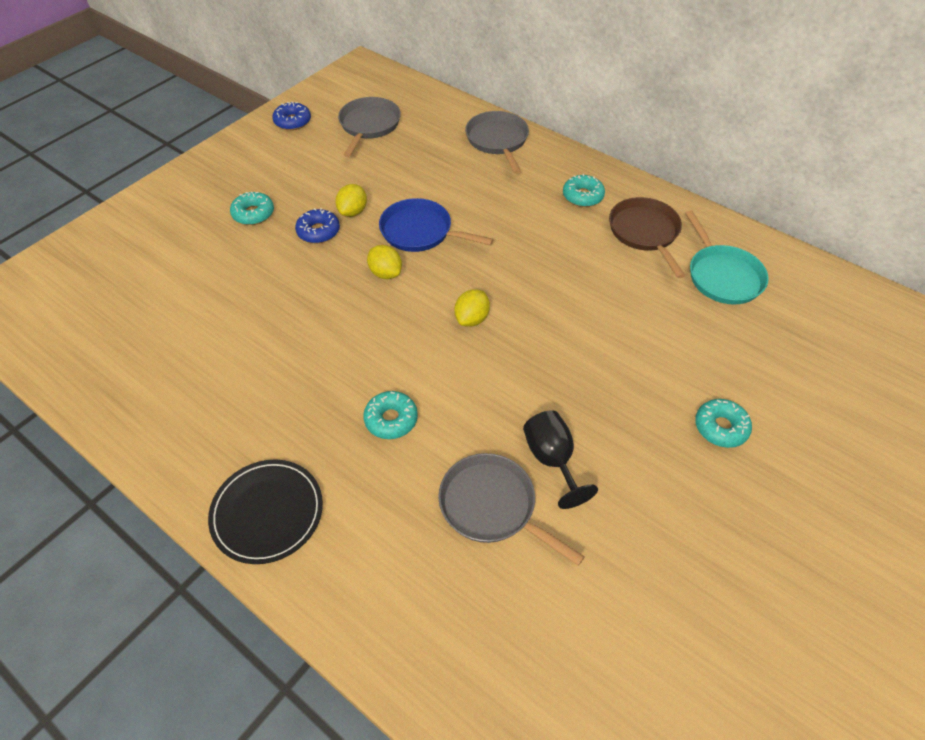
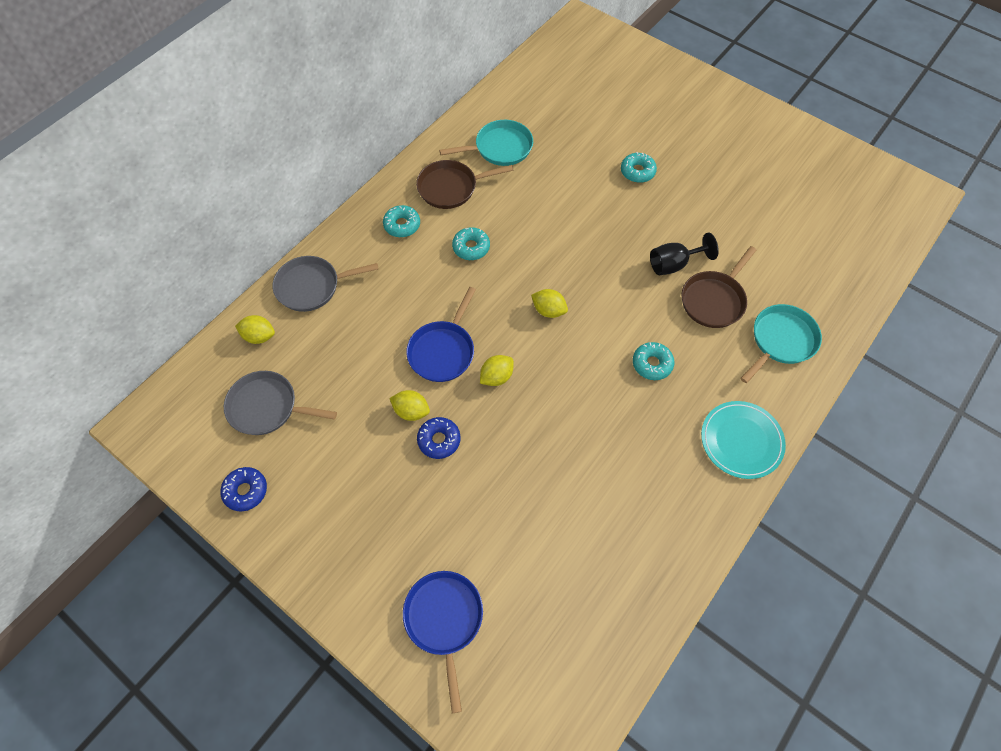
camera: 90 degrees left, 10 degrees up
black plate [208,460,323,564] -> turquoise plate [701,401,786,479]
turquoise donut [230,191,274,225] -> turquoise donut moved to [452,227,490,260]
grey pan [438,453,585,566] -> brown pan [682,246,756,328]
none -> yellow lemon [235,315,275,344]
none -> blue pan [403,571,483,714]
none -> turquoise pan [740,304,822,383]

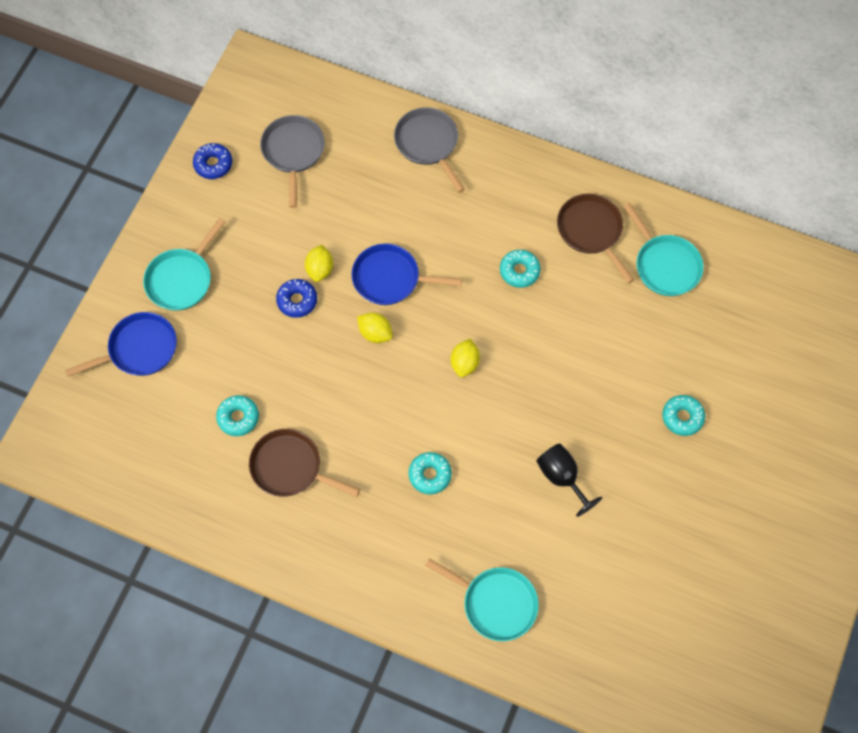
camera: 75 degrees right, 5 degrees up
yellow lemon [235,315,275,344] -> none
turquoise donut [383,205,420,237] -> turquoise donut moved to [216,395,259,436]
brown pan [682,246,756,328] -> brown pan moved to [249,429,360,497]
turquoise plate [701,401,786,479] -> none
none -> turquoise pan [143,218,226,311]

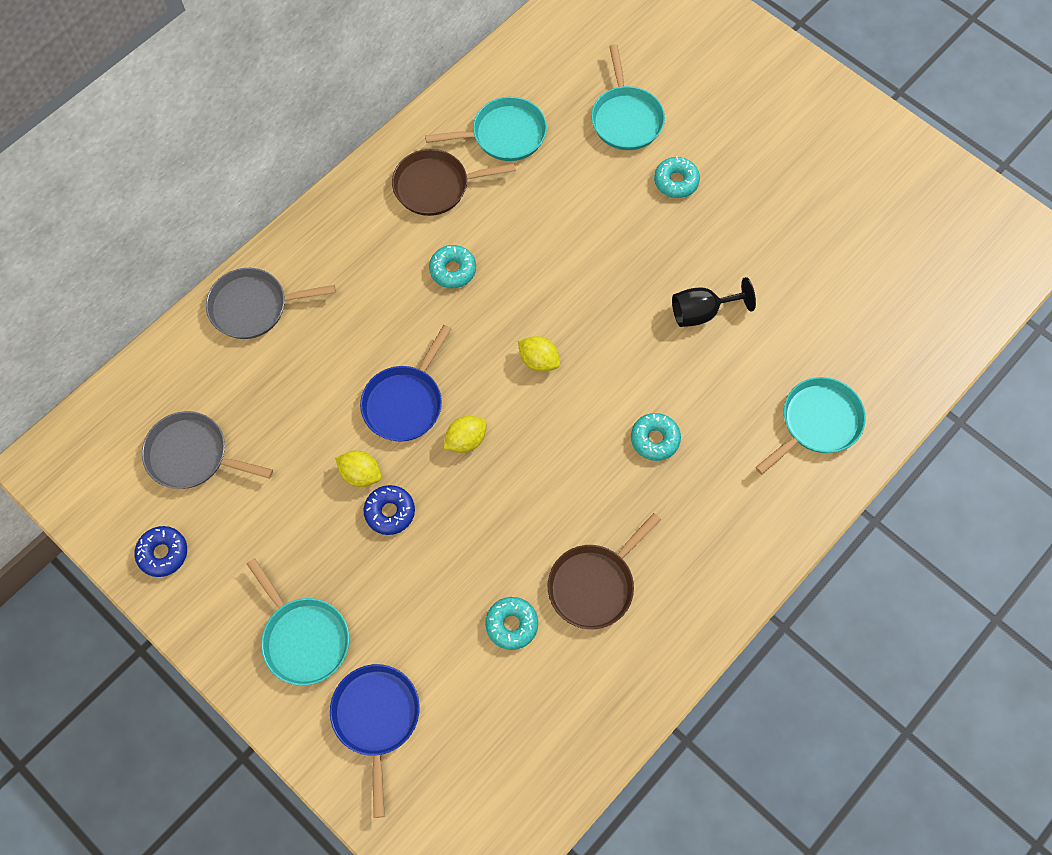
camera: 70 degrees left, 0 degrees up
none -> turquoise pan [591,44,665,150]

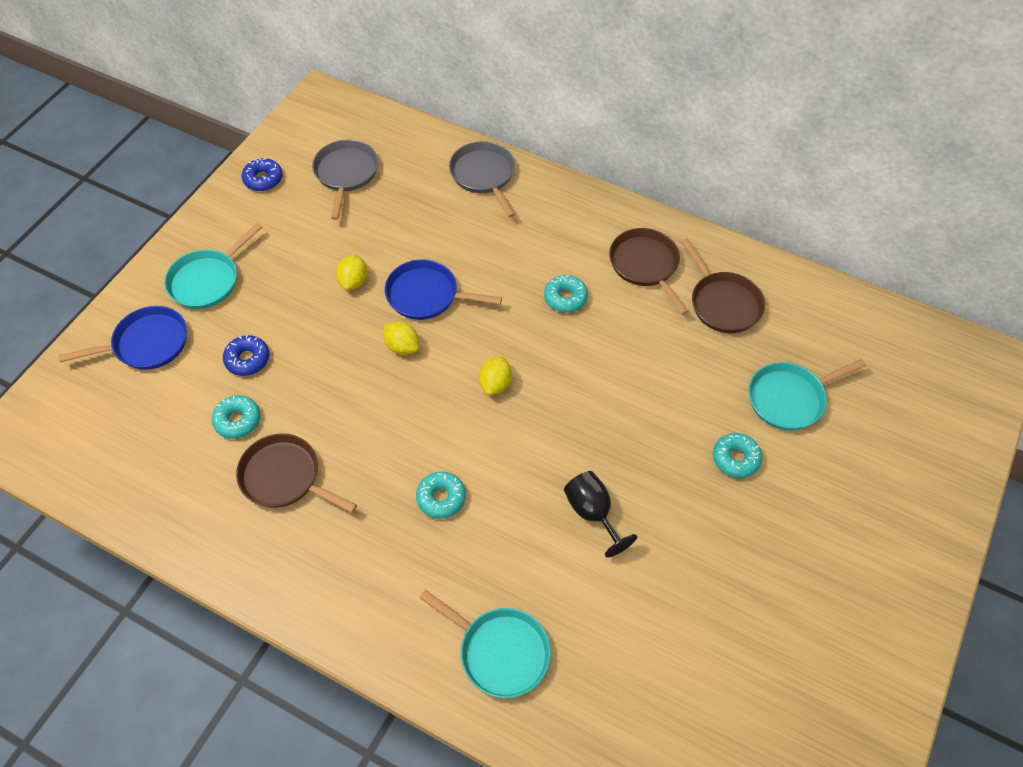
camera: 75 degrees right, 10 degrees down
blue donut [363,485,415,535] -> blue donut moved to [223,335,269,376]
turquoise pan [425,97,547,161] -> brown pan [681,238,765,333]

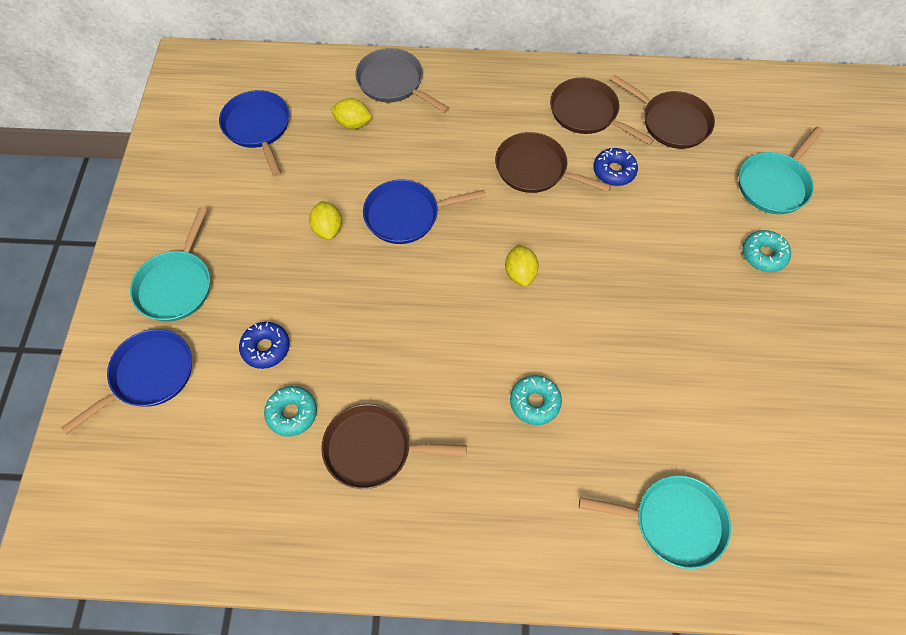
camera: 25 degrees left, 5 degrees up
blue donut [242,158,283,191] -> blue donut moved to [594,148,638,186]
grey pan [312,140,378,220] -> blue pan [219,90,289,176]
yellow lemon [383,321,419,355] -> yellow lemon moved to [330,98,371,129]
turquoise donut [544,275,588,313] -> brown pan [495,132,611,193]
black goblet [564,471,637,558] -> none

